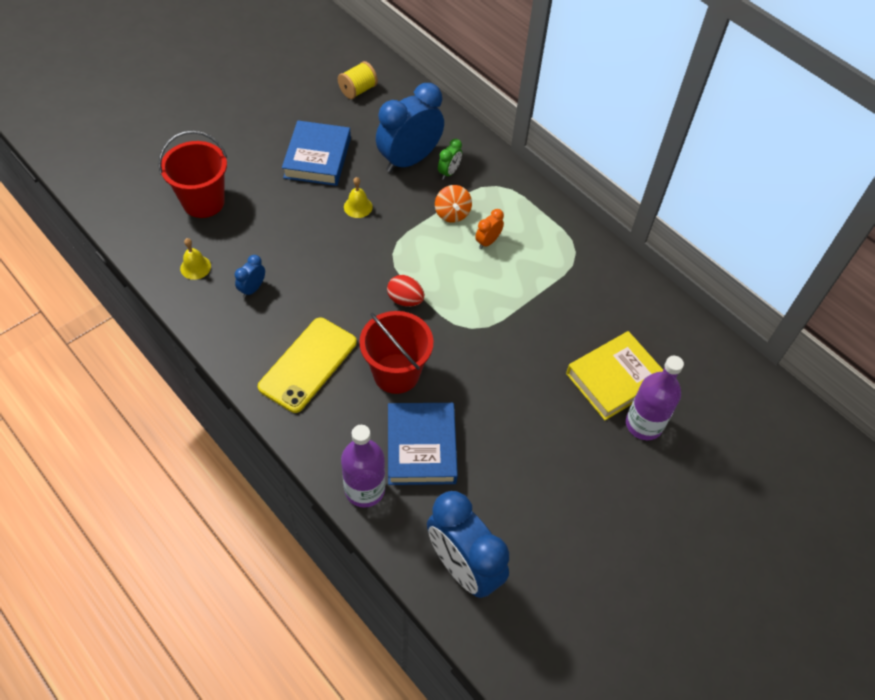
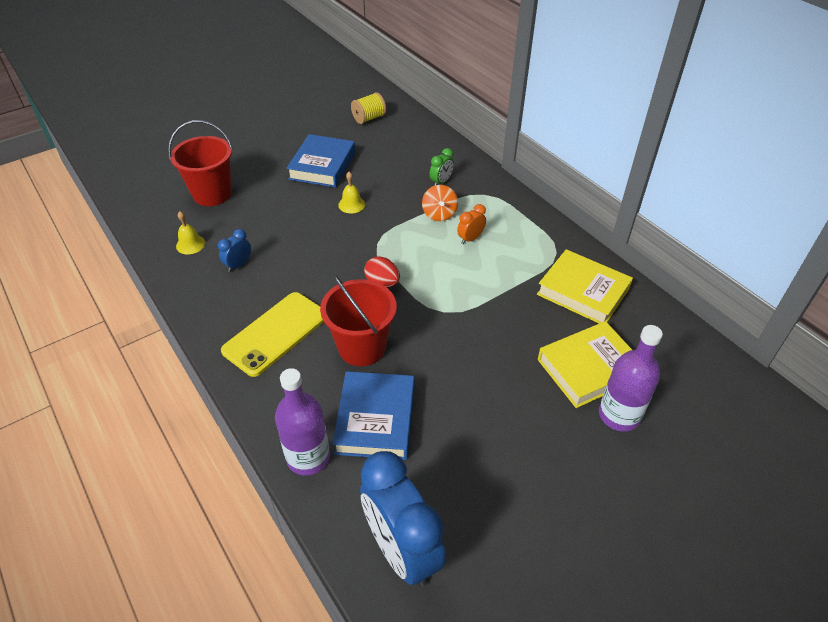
camera: 10 degrees right, 10 degrees down
blue clock [376,83,444,173] -> none
none -> yellow book [537,249,633,323]

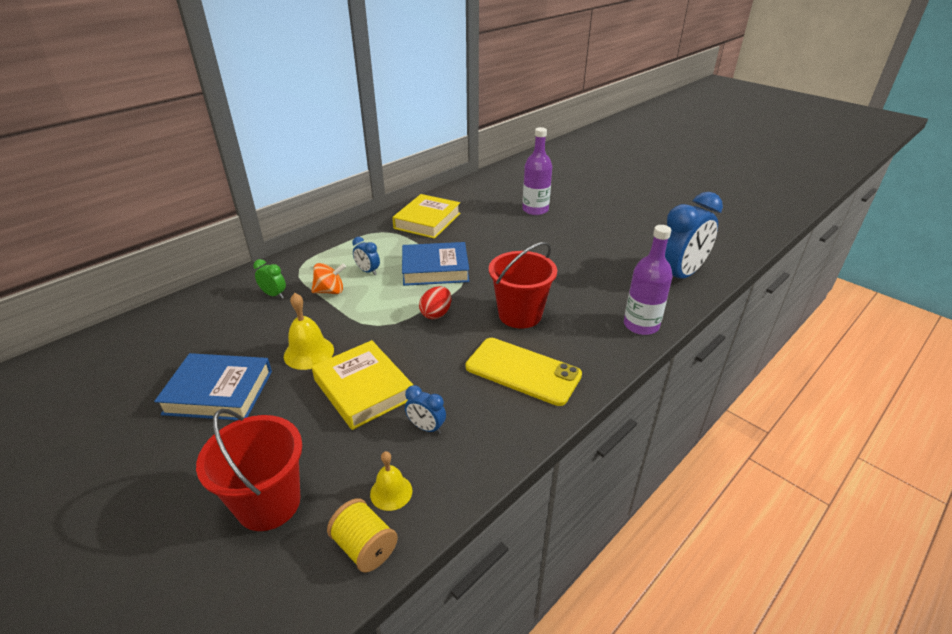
camera: 100 degrees left, 10 degrees down
blue book [332,371,415,460] -> blue book moved to [402,242,469,286]
yellow bell [338,172,365,213] -> yellow bell [284,293,334,370], size x1.51
yellow spool [351,92,386,124] -> yellow spool moved to [327,498,398,573]
orange clock [457,204,486,244] -> blue clock [352,237,380,275]
yellow book [538,321,632,408] -> yellow book moved to [312,340,413,430]

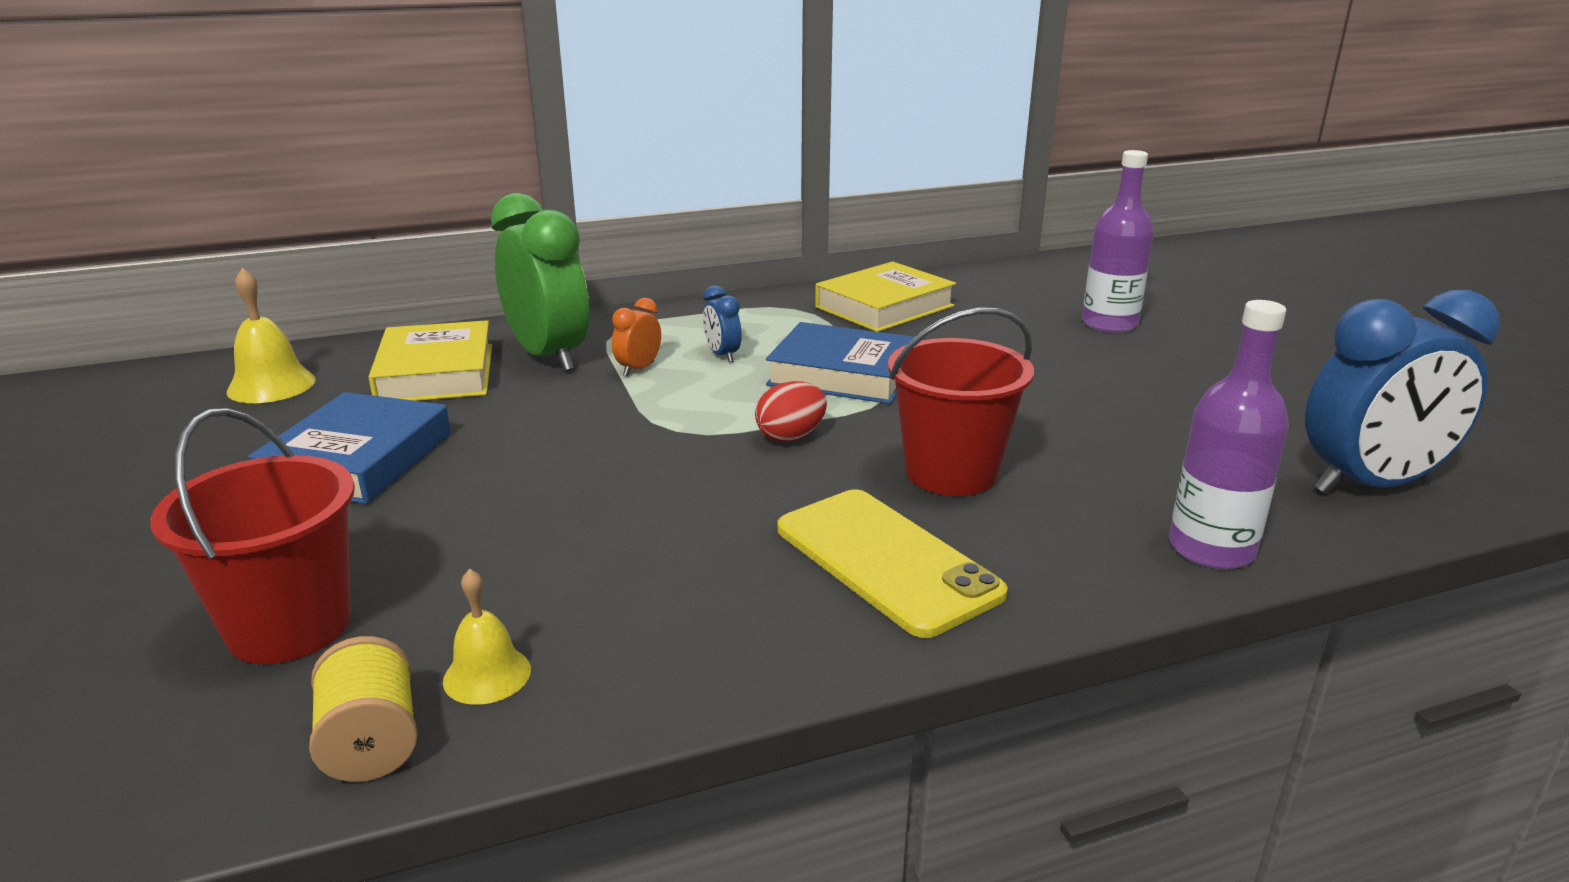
camera: 25 degrees right, 10 degrees down
blue book [154,353,272,420] -> blue book turned 75 degrees clockwise [248,392,451,504]
green clock [253,259,286,299] -> green clock [491,193,590,372], size x2.29
yellow bell [284,293,334,370] -> yellow bell moved to [227,268,316,403]
orange spinning top [311,263,346,294] -> orange clock [612,298,661,377]
yellow book [312,340,413,430] -> yellow book moved to [368,320,492,401]
blue clock [405,385,446,434] -> none

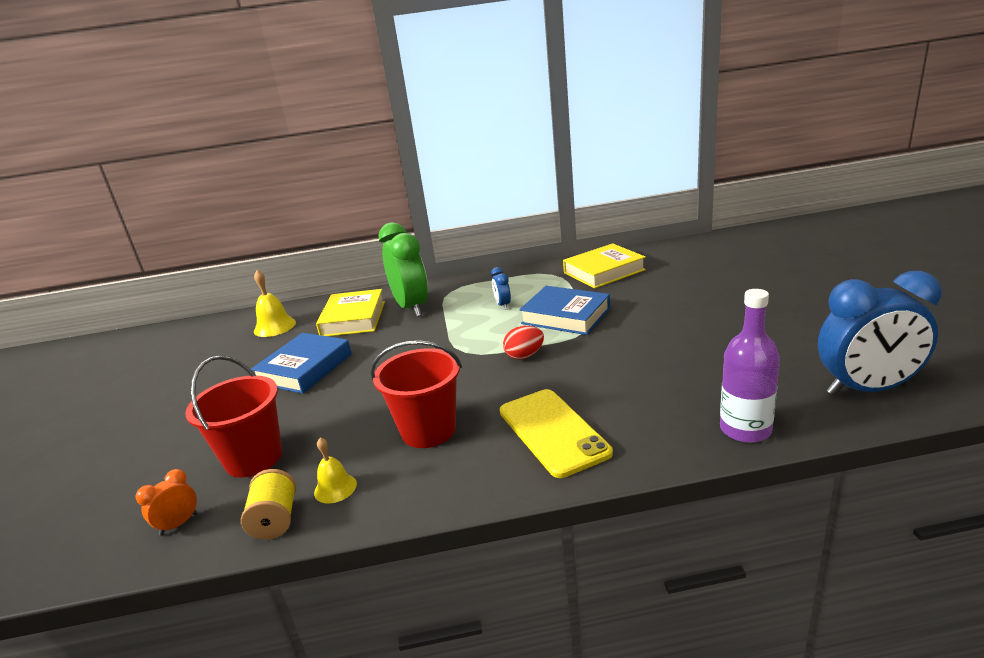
camera: 15 degrees right, 0 degrees up
orange clock [612,298,661,377] -> orange clock moved to [135,469,197,536]
red bucket [888,308,1034,496] -> red bucket moved to [370,341,462,448]
purple bottle [1082,150,1154,333] -> none

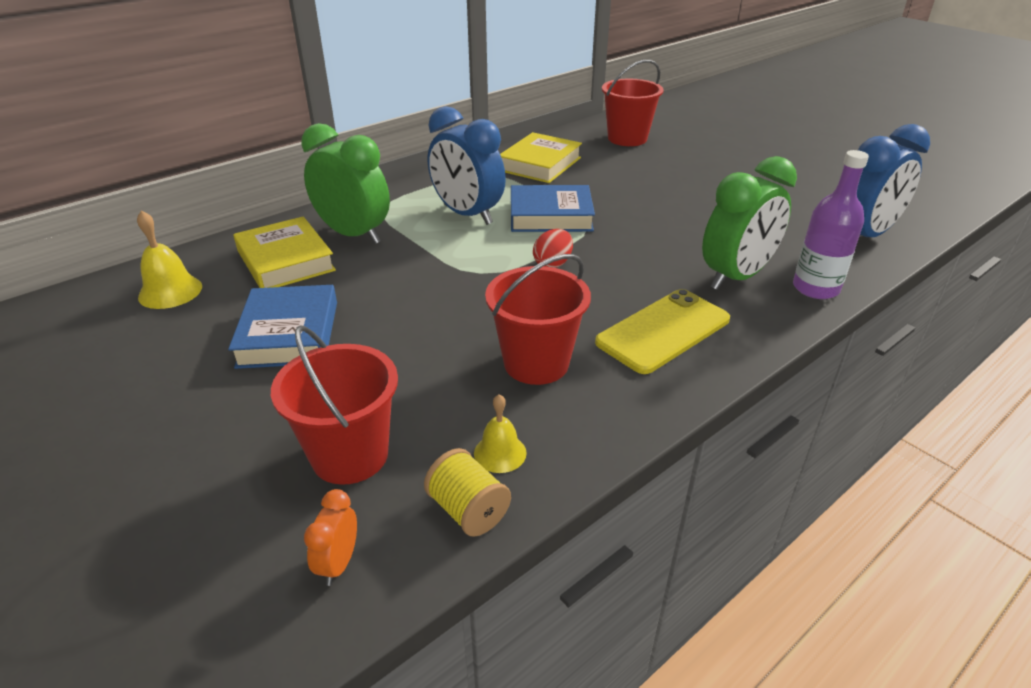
camera: 35 degrees left, 10 degrees up
blue clock [491,267,511,310] -> blue clock [428,106,506,225], size x2.29
yellow phone [500,389,613,478] -> yellow phone turned 75 degrees counterclockwise [595,289,730,374]
none -> red bucket [602,60,663,146]
none -> green clock [702,156,797,290]

